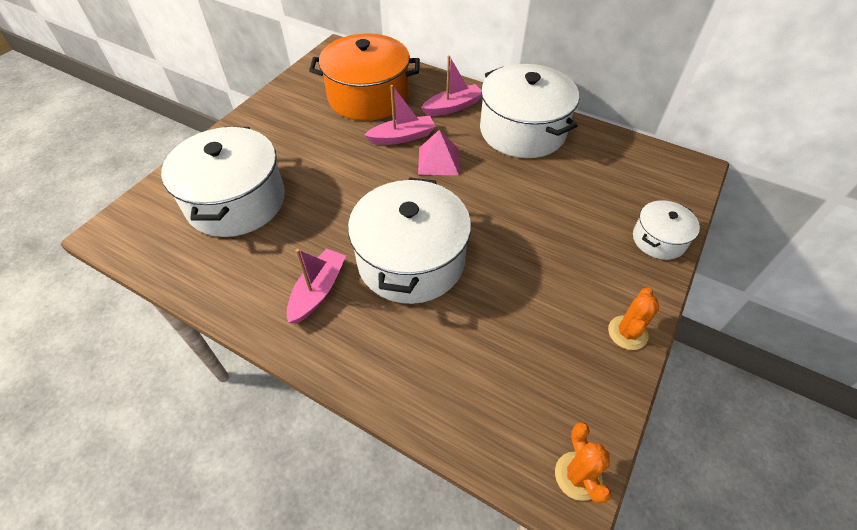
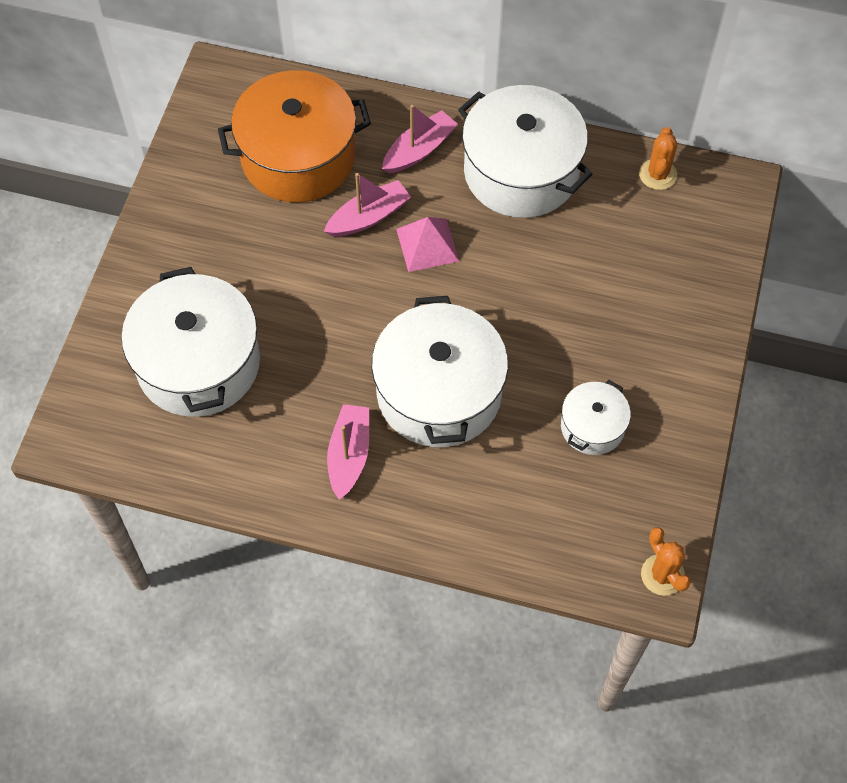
camera: 15 degrees left, 10 degrees up
orange cactus [608,288,660,350] -> orange cactus moved to [639,127,677,190]
white pot [633,200,700,260] -> white pot moved to [561,380,631,455]

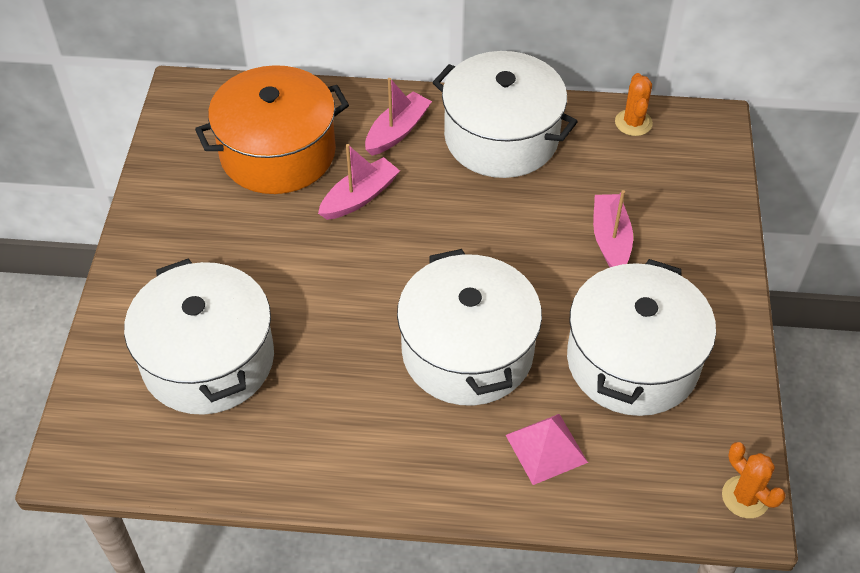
camera: 10 degrees left, 10 degrees down
pink boat [327,404,369,500] -> pink boat moved to [593,190,633,267]
pink pyramid [396,217,459,272] -> pink pyramid moved to [506,414,588,485]
white pot [561,380,631,455] -> white pot [567,259,716,416], size x1.97

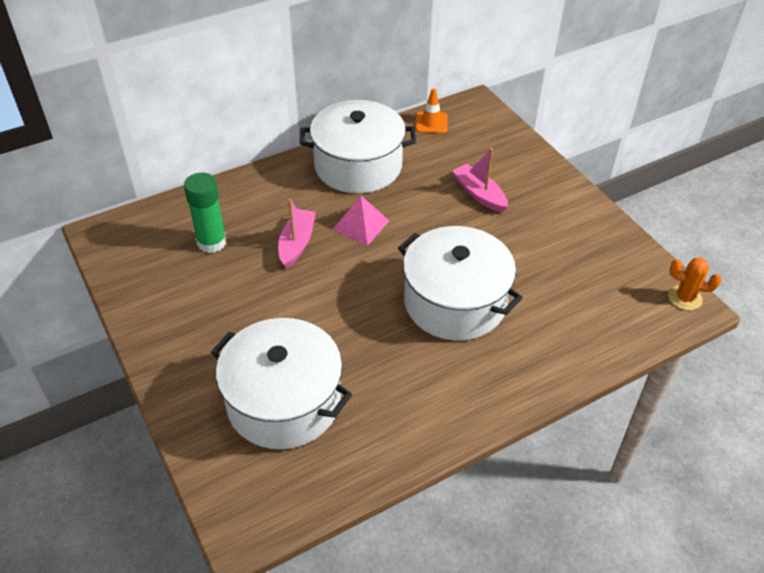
camera: 35 degrees left, 5 degrees down
orange pot [195,65,349,194] -> green glue stick [184,173,227,253]
pink boat [365,78,432,156] -> none
pink pyramid [506,414,588,485] -> pink pyramid moved to [333,196,389,246]
white pot [567,259,716,416] -> none
orange cactus [615,73,653,136] -> orange traffic cone [415,88,448,134]

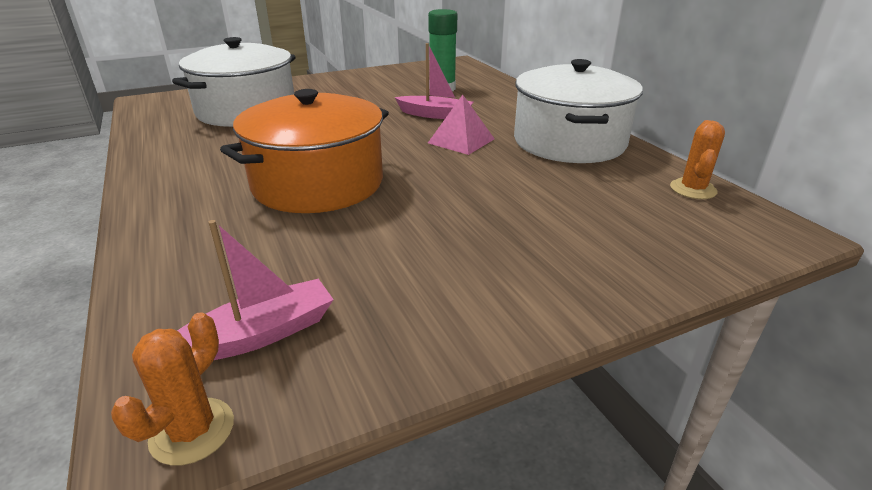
camera: 95 degrees right, 15 degrees down
white pot [398,226,523,341] -> orange pot [220,89,389,213]
orange traffic cone [415,88,448,134] -> orange cactus [670,120,725,199]
pink boat [452,148,508,213] -> pink boat moved to [177,220,334,360]

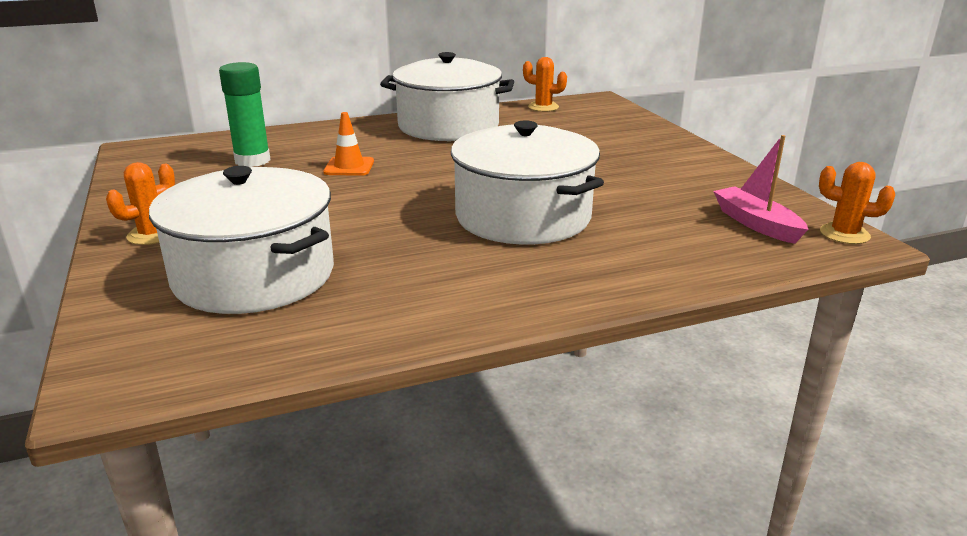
camera: 85 degrees left, 5 degrees down
orange pot [220,89,389,213] -> white pot [451,120,604,244]
pink boat [395,43,473,119] -> orange traffic cone [323,112,374,176]
pink pyramid [428,95,494,155] -> none
none -> orange cactus [106,162,175,245]

